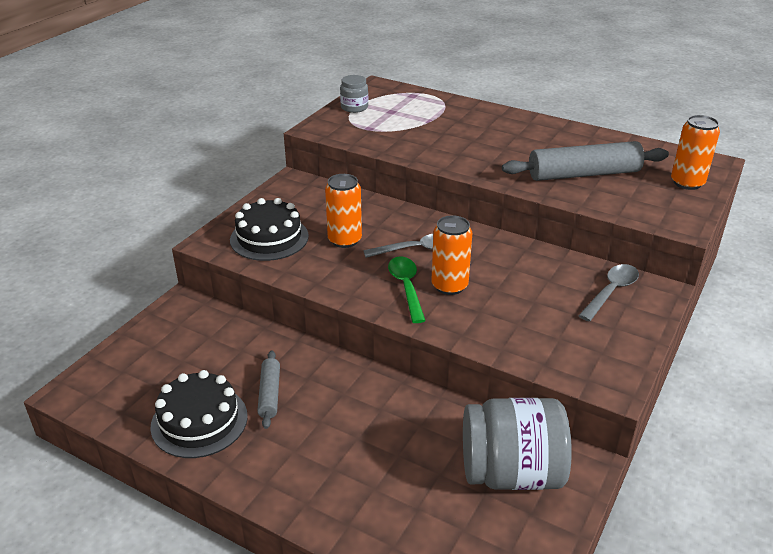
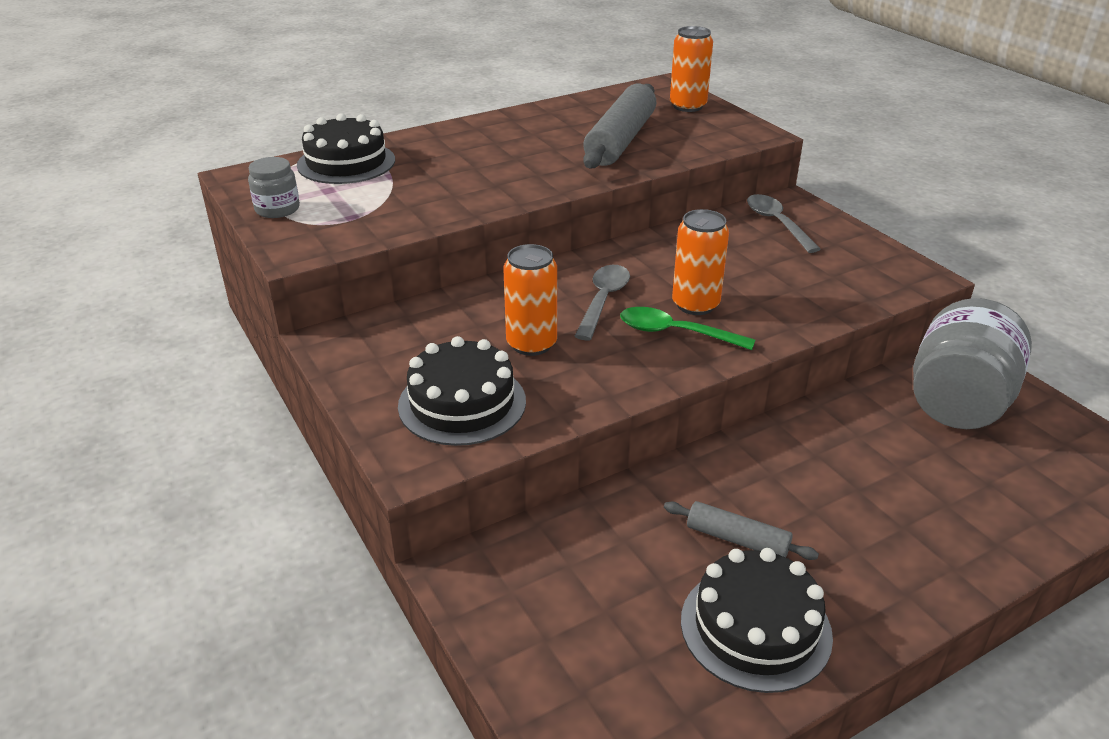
camera: 60 degrees left, 0 degrees up
none -> black cake [297,114,395,184]

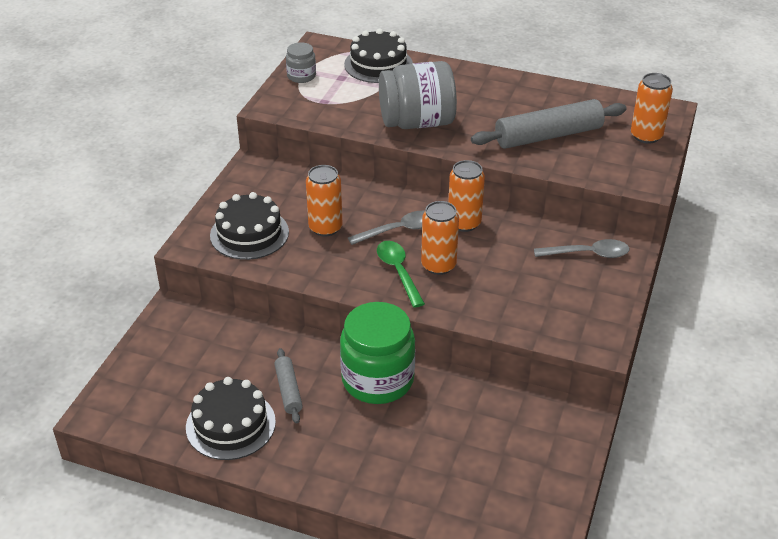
camera: 50 degrees right, 5 degrees up
grey spoon [747,194,821,253] -> grey spoon turned 60 degrees clockwise [534,239,630,258]
grey jar [913,298,1032,429] -> grey jar moved to [379,61,457,129]
none -> green jar [340,302,415,404]
none -> orange can [448,160,485,232]

